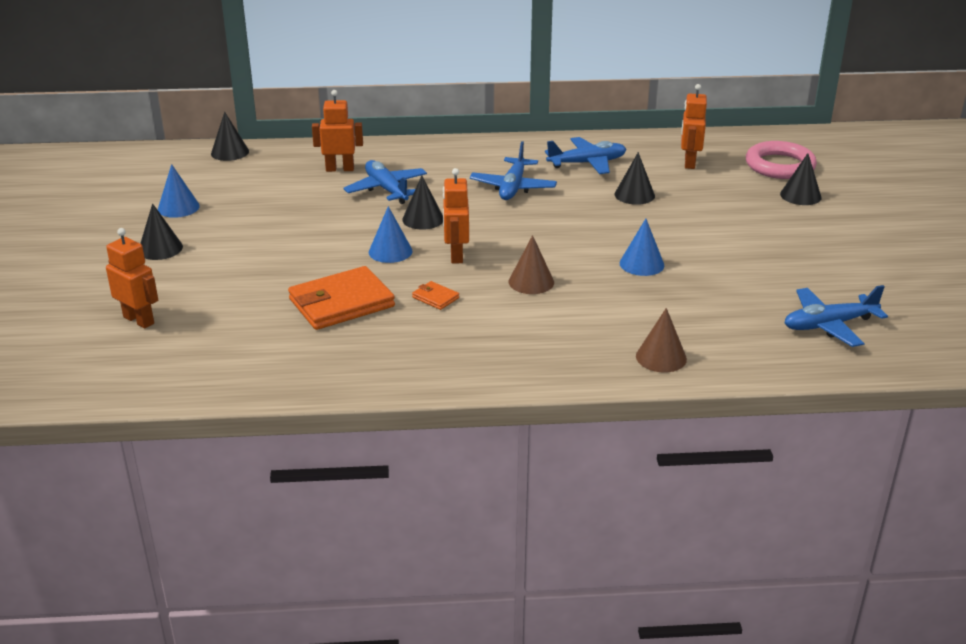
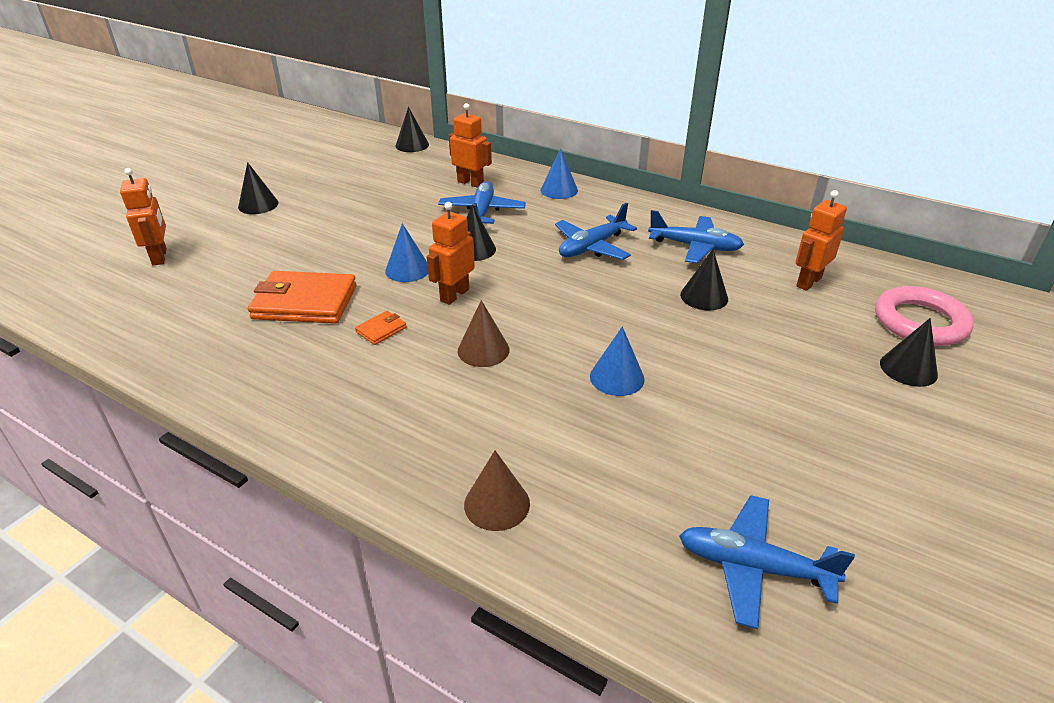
camera: 35 degrees right, 5 degrees up
blue cone [158,164,200,218] -> blue cone moved to [541,148,578,199]
orange wallet [412,281,459,310] -> orange wallet turned 60 degrees clockwise [355,311,407,345]

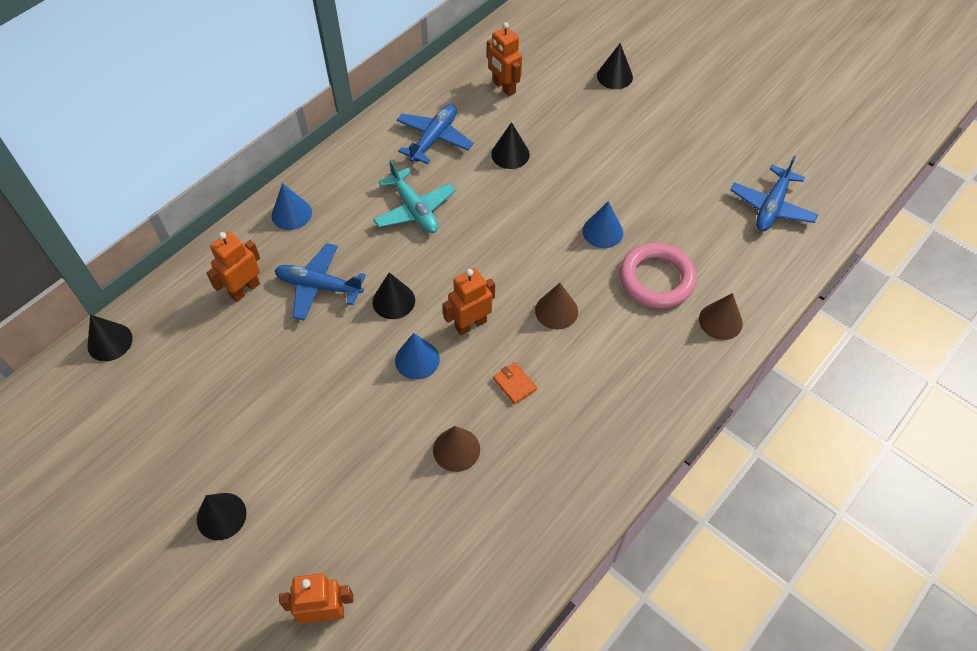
camera: 80 degrees left, 20 degrees up
orange wallet [248,271,357,324] -> brown cone [433,426,480,472]
orange robot [427,202,475,305] -> orange robot turned 105 degrees clockwise [443,268,495,335]
blue plane [555,203,637,260] -> turquoise plane [373,160,456,233]
pink ring [875,286,974,346] -> pink ring moved to [620,243,697,308]

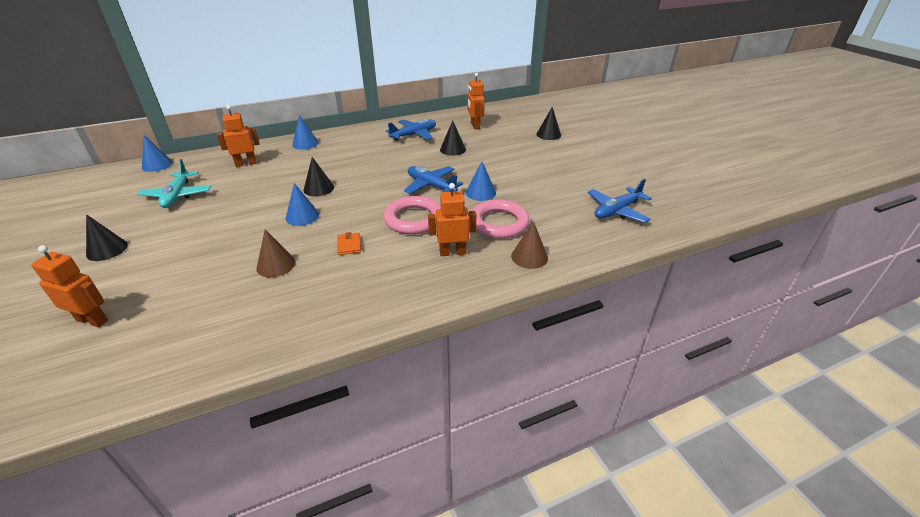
camera: 25 degrees right, 20 degrees down
black cone [87,315,132,361] -> blue cone [142,135,173,172]
blue plane [275,243,366,320] -> blue plane moved to [404,166,463,194]
turquoise plane [373,160,456,233] -> turquoise plane moved to [137,159,211,208]
orange robot [443,268,495,335] -> orange robot moved to [428,183,476,256]
brown cone [535,283,578,330] -> pink ring [383,196,441,234]

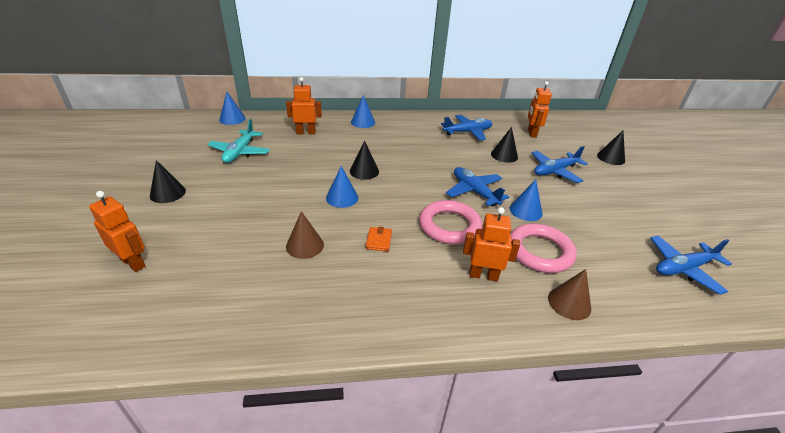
camera: 15 degrees right, 0 degrees up
none -> blue plane [532,146,588,183]

